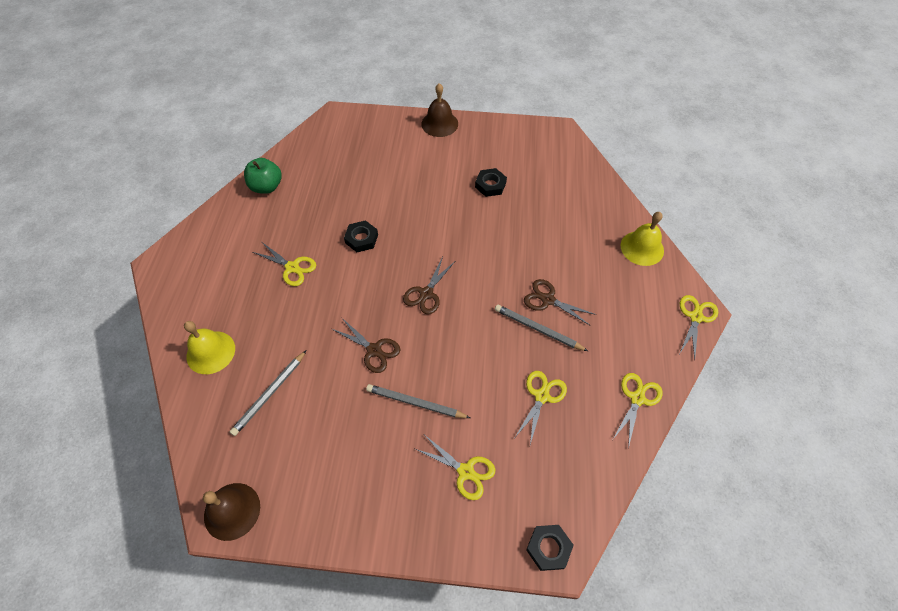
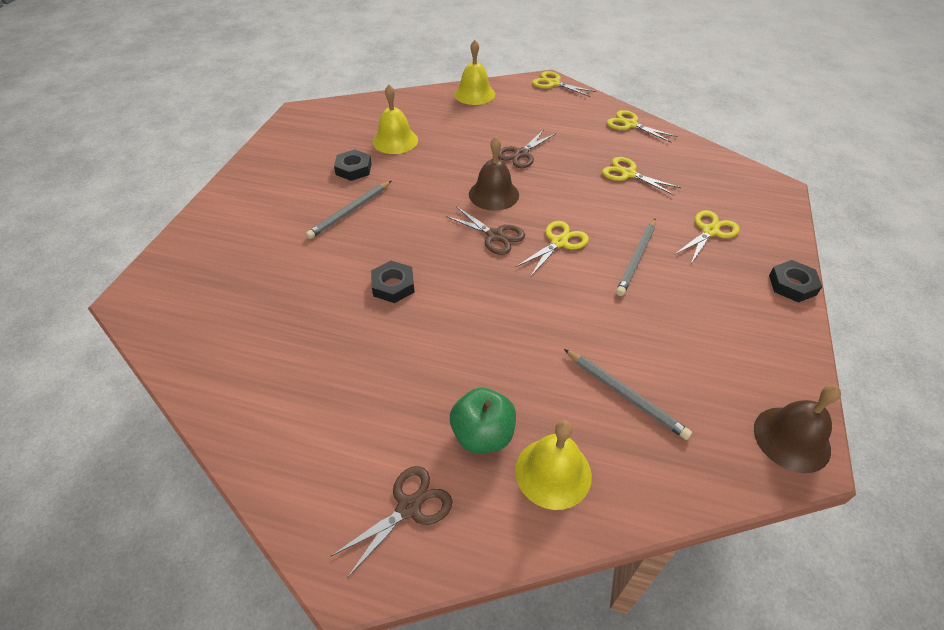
camera: 80 degrees left, 10 degrees down
green apple [244,158,282,194] -> green apple moved to [450,388,516,453]
yellow scissors [253,242,316,286] -> yellow scissors moved to [516,221,589,277]
brown scissors [332,317,400,373] -> brown scissors moved to [331,466,453,578]
brown bell [421,83,458,137] -> brown bell moved to [469,136,519,211]
grey pencil [495,305,588,351] -> grey pencil moved to [306,181,391,239]
black nut [526,525,574,571] -> black nut moved to [769,260,823,303]
none -> yellow bell [372,85,418,154]

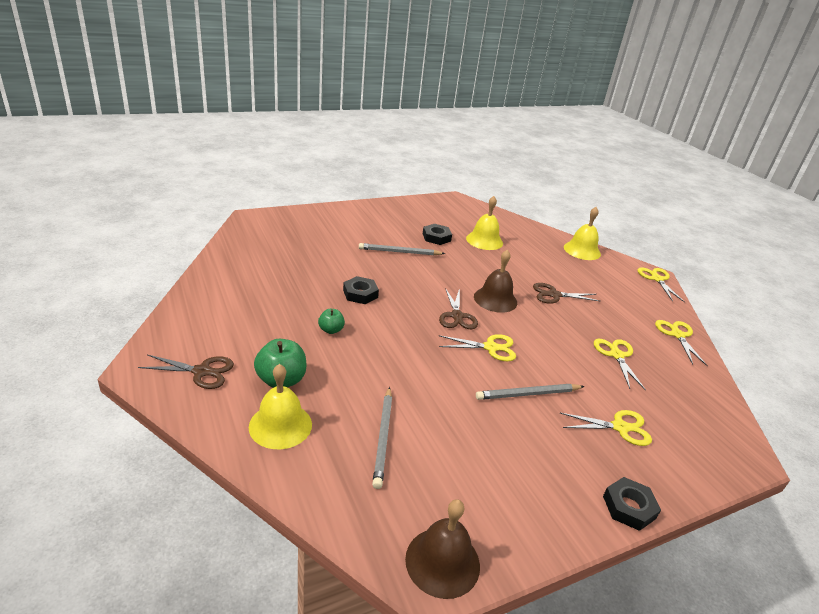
camera: 45 degrees right, 15 degrees down
none -> green apple [318,309,345,334]

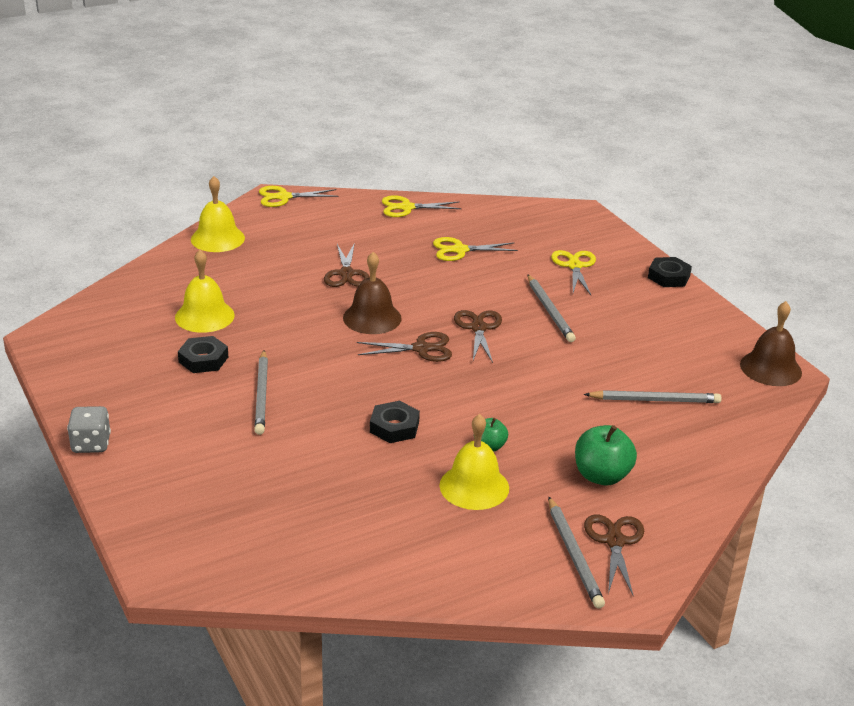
camera: 90 degrees left, 0 degrees up
yellow bell [249,364,312,449] -> yellow bell moved to [439,414,509,510]
yellow scissors [439,334,516,361] -> brown scissors [454,310,502,363]
none -> grey dice [67,406,111,453]
none -> grey pencil [548,496,605,609]

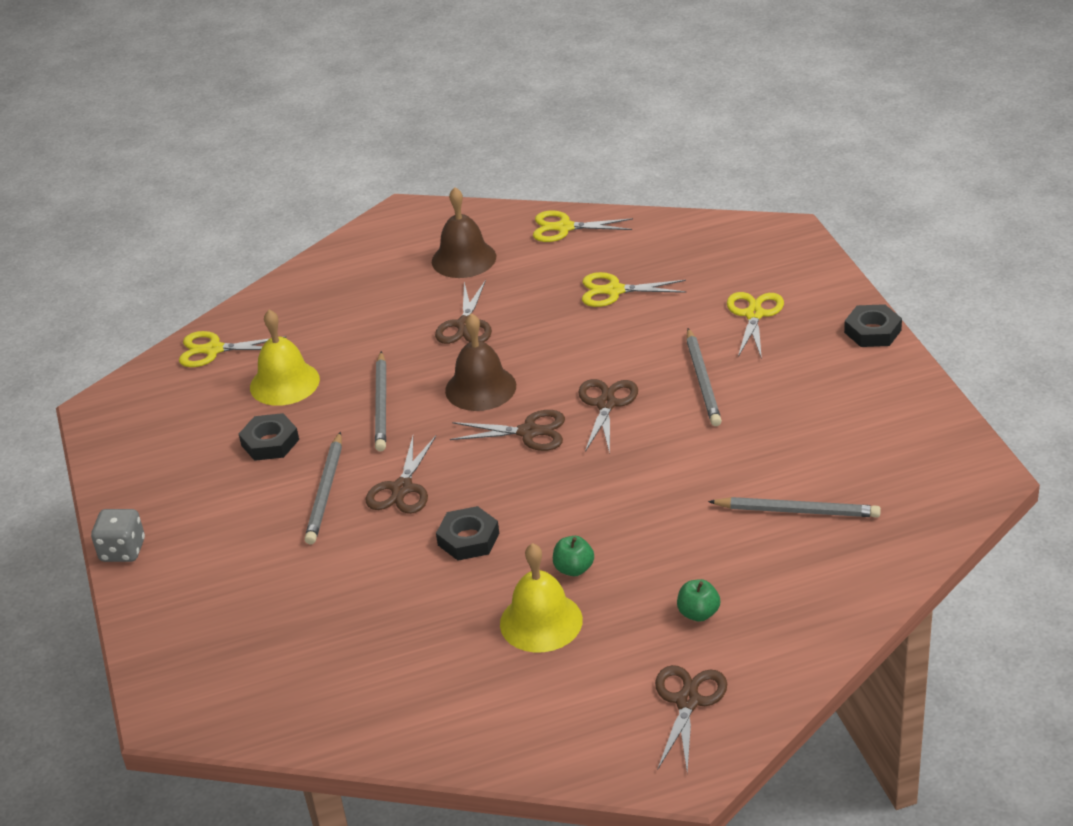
camera: 15 degrees right, 5 degrees up
yellow bell [191,176,245,252] -> none
yellow scissors [259,186,338,207] -> yellow scissors moved to [179,331,286,367]
grey pencil [548,496,605,609] -> grey pencil moved to [375,351,386,451]
green apple [575,425,637,485] -> green apple [677,579,720,622], size x0.58
brown bell [740,301,802,386] -> brown bell moved to [432,187,496,278]
none -> brown scissors [366,436,436,514]

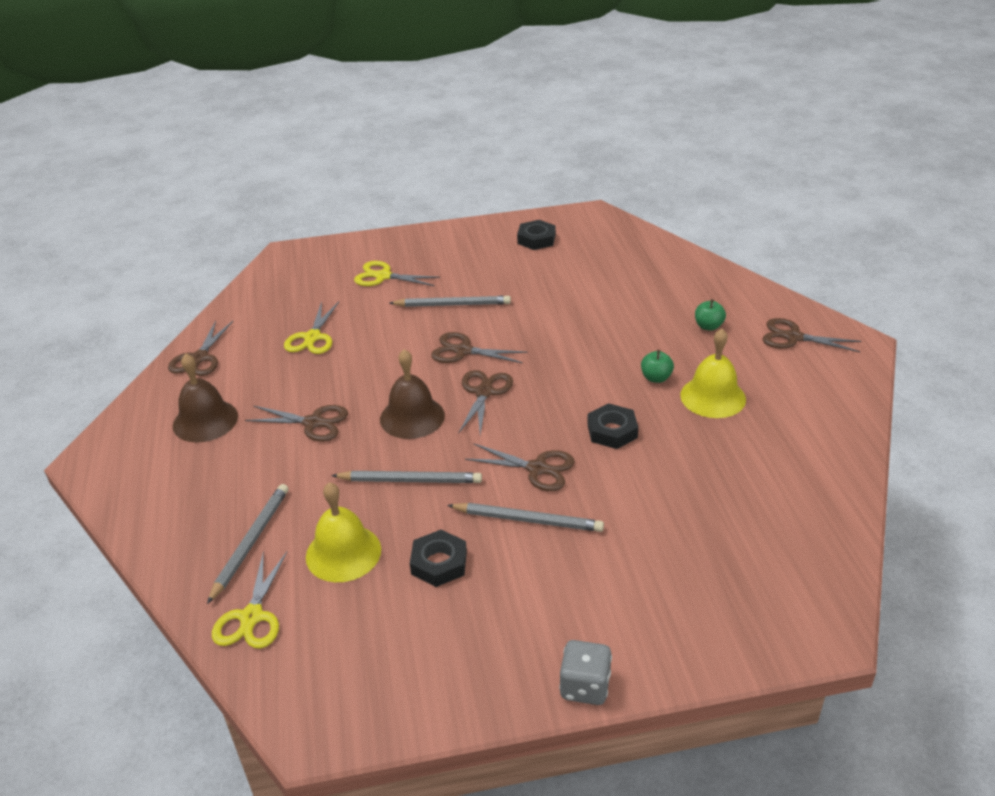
camera: 85 degrees left, 0 degrees up
yellow scissors [533,210,633,242] -> brown scissors [168,321,233,376]
grey pencil [708,497,881,517] -> grey pencil moved to [207,484,288,604]
black nut [844,304,902,347] -> black nut moved to [517,220,556,250]

